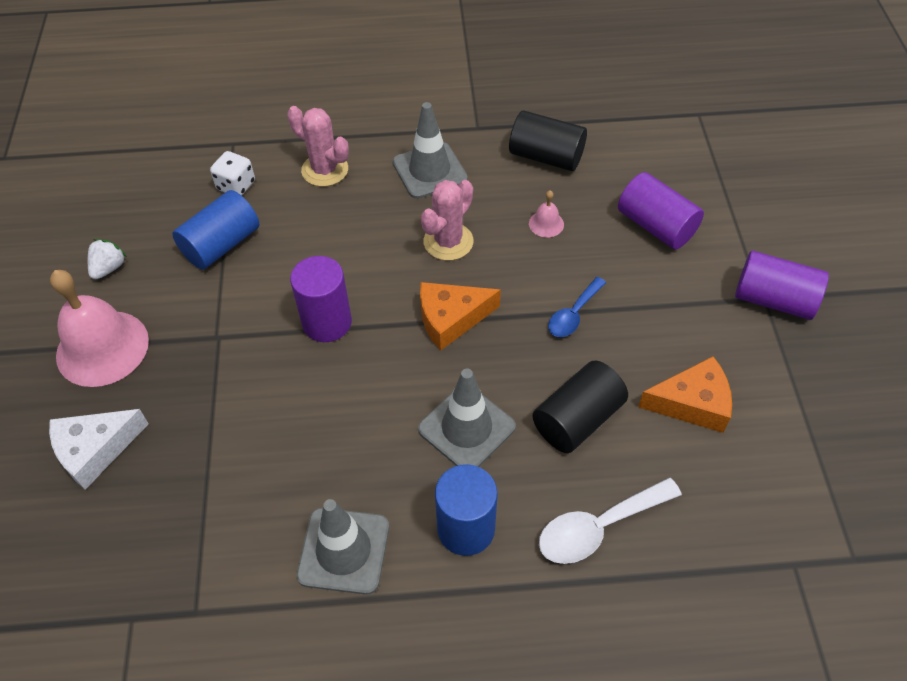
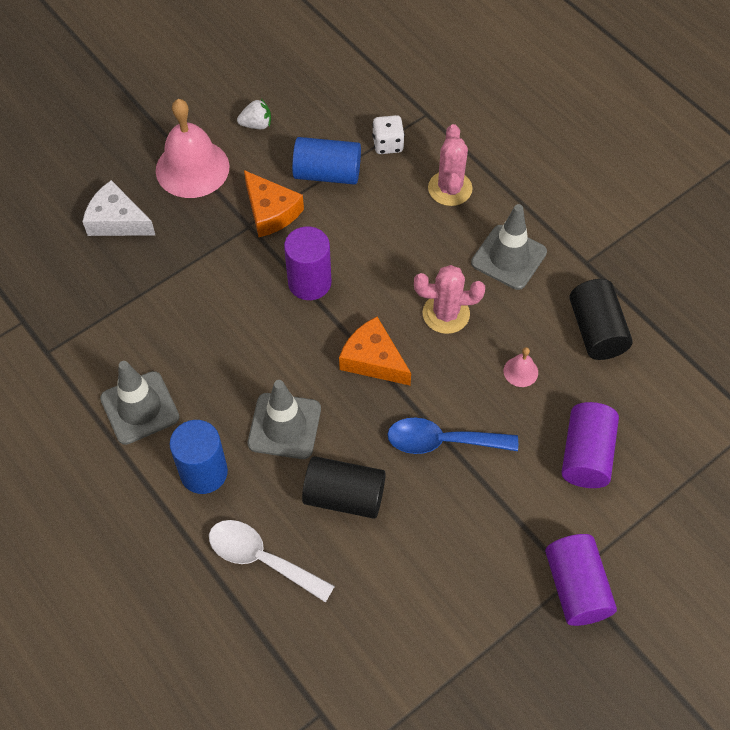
camera: 55 degrees right, 5 degrees up
blue spoon [548,277,606,337] -> blue spoon [387,418,518,454], size x1.52
orange cheese [638,356,732,433] -> orange cheese moved to [244,170,304,237]

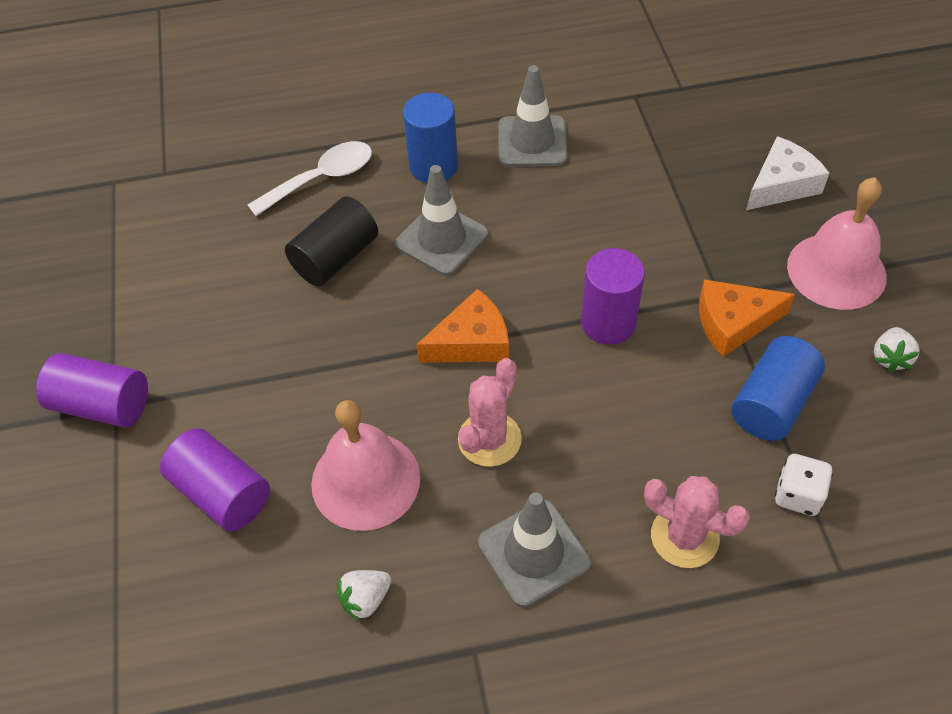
camera: 120 degrees right, 5 degrees down
blue spoon [387,418,518,454] -> none
pink bell [504,347,538,387] -> pink bell [311,400,420,531], size x2.36
black cylinder [569,279,633,360] -> white strawberry [337,570,391,622]

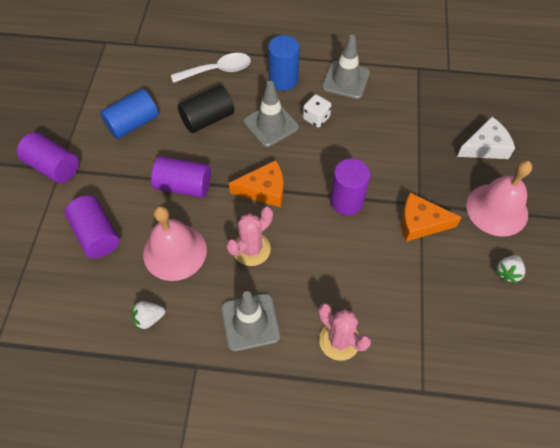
camera: 15 degrees right, 5 degrees up
blue cylinder [731,336,825,441] -> blue cylinder moved to [100,89,159,139]
white dice [775,454,833,516] -> white dice moved to [303,94,332,127]
none -> purple cylinder [151,156,211,198]

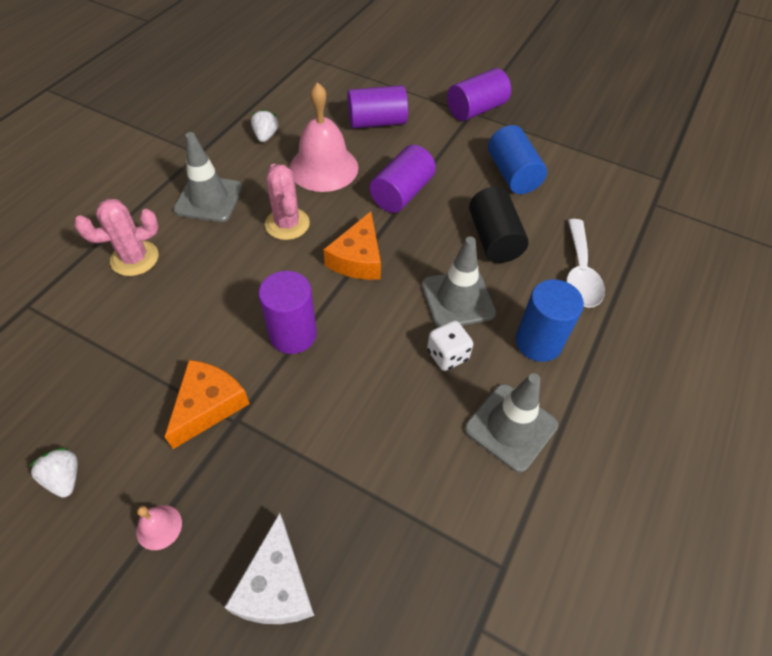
camera: 110 degrees right, 5 degrees down
pink bell [466,160,532,237] -> pink bell [136,505,182,550], size x0.42

